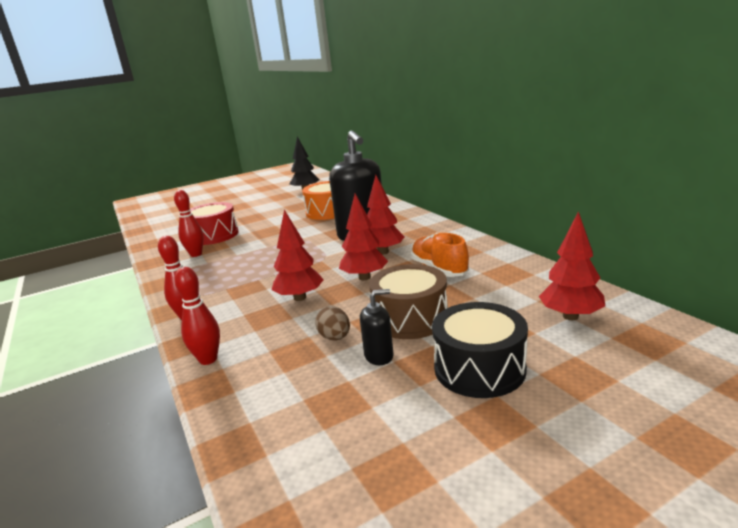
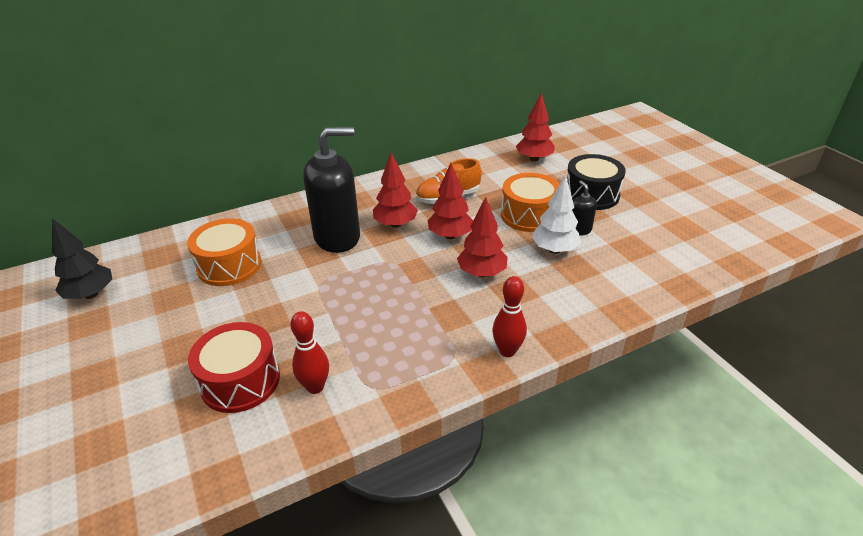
camera: 90 degrees left, 15 degrees up
red bowling pin [174,267,220,365] -> none
brown egg [315,306,350,341] -> white tree [532,175,581,254]
brown drum [369,264,448,339] -> orange drum [501,173,560,232]

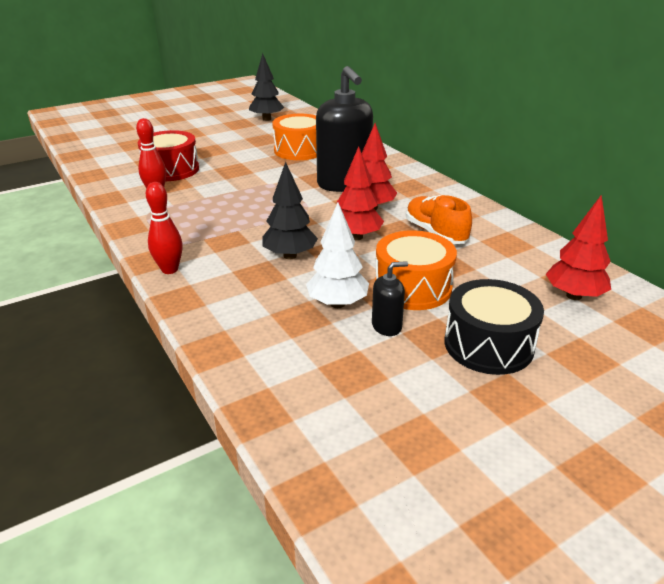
camera: 85 degrees right, 5 degrees down
red tree [457,197,508,277] -> black tree [262,162,318,259]

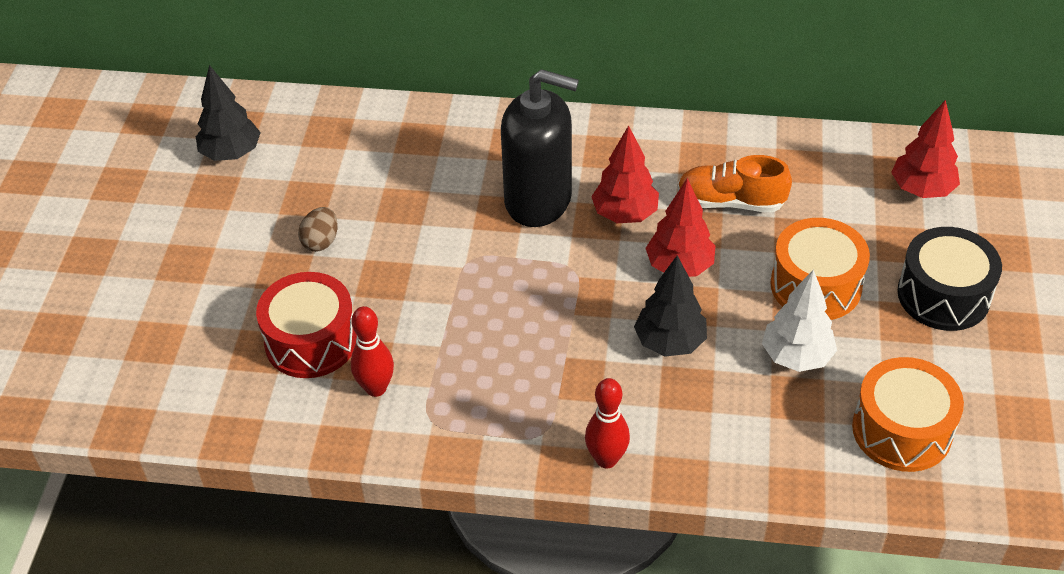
camera: 50 degrees left, 15 degrees up
orange drum [272,114,317,160] -> orange drum moved to [852,357,964,472]
black soap dispenser [372,261,408,336] -> none
none -> brown egg [298,207,338,252]

